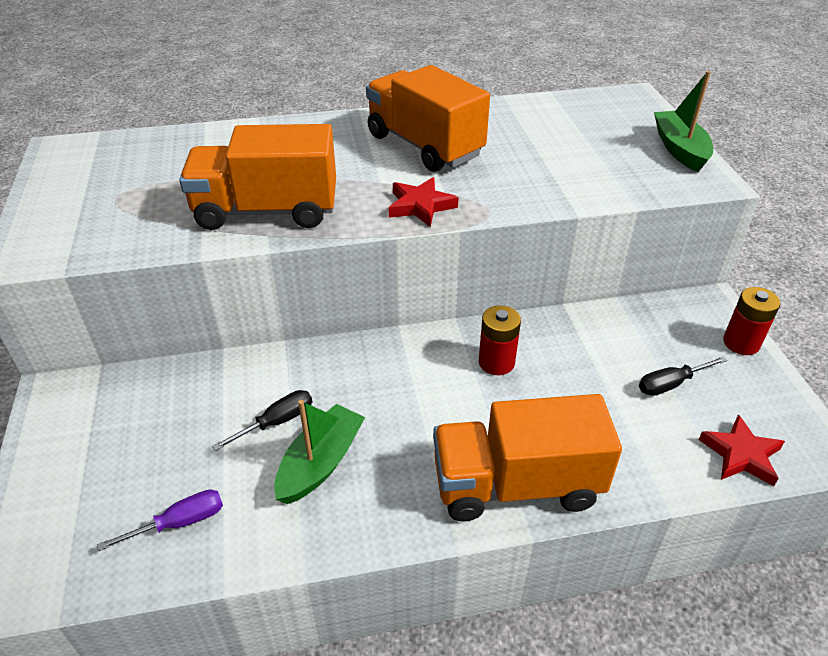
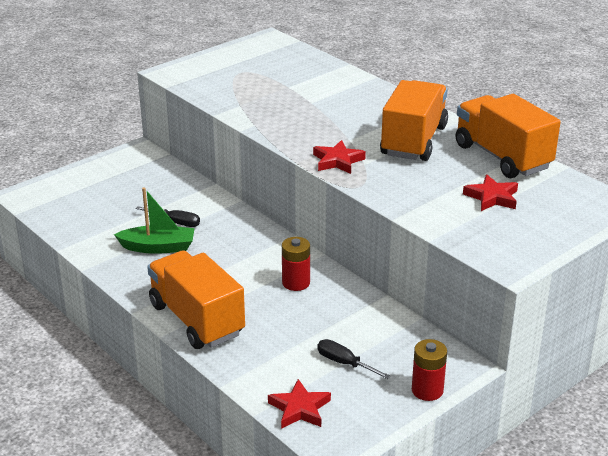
camera: 60 degrees right, 10 degrees down
purple screwdriver [97,490,223,551] -> none
orange truck [179,124,336,230] -> orange truck moved to [455,94,561,178]
green boat [654,71,713,172] -> none
none -> red star [463,174,518,211]

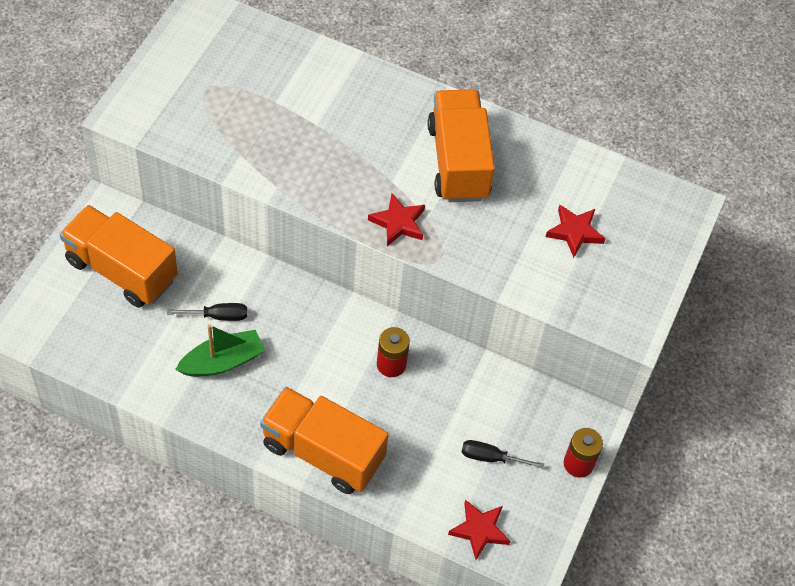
camera: 30 degrees left, 25 degrees up
orange truck [455,94,561,178] -> orange truck moved to [60,205,178,308]

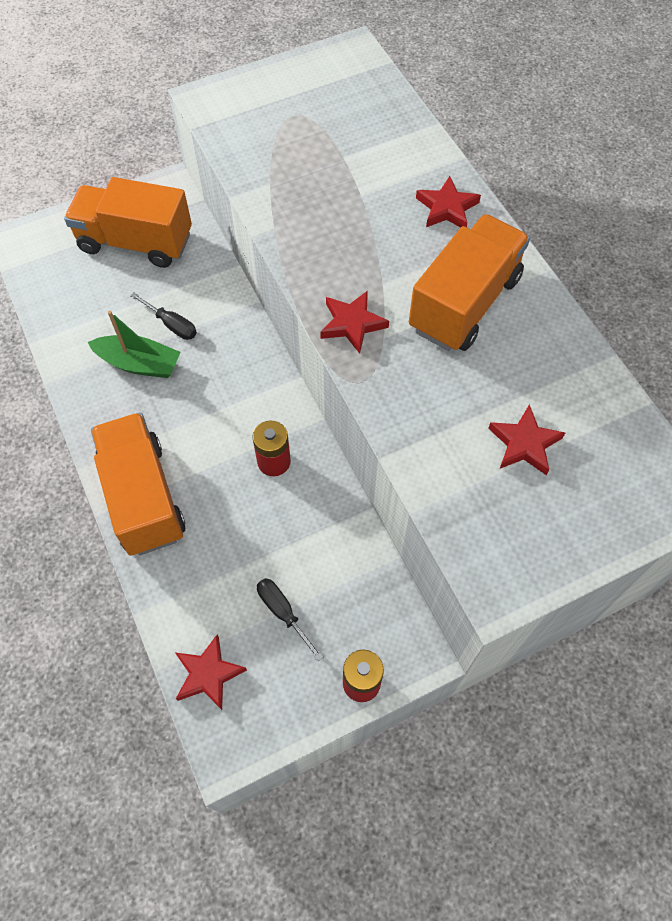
camera: 45 degrees right, 5 degrees up
orange truck [60,205,178,308] -> orange truck turned 60 degrees counterclockwise [64,177,192,268]
none -> red star [416,176,481,228]

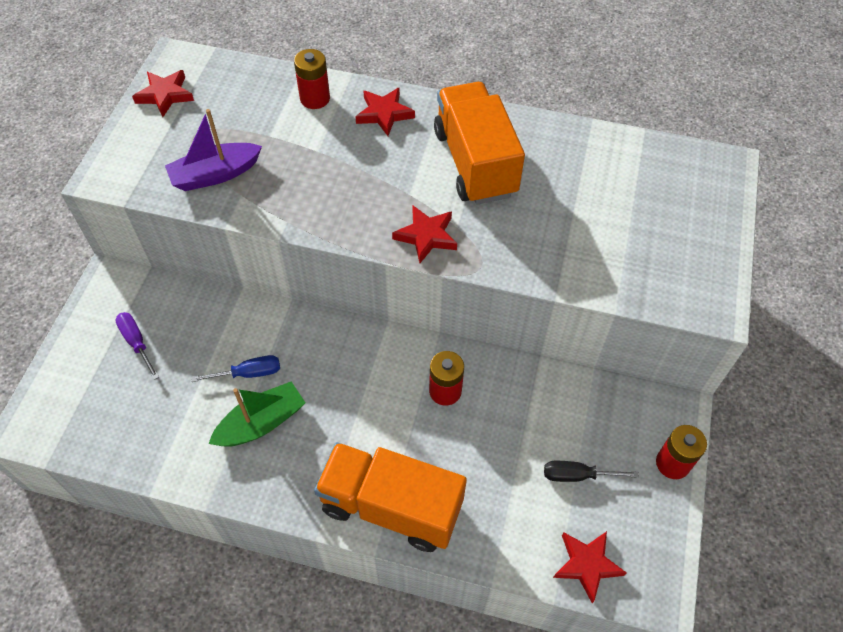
camera: 50 degrees left, 5 degrees down
orange truck [64,177,192,268] -> purple screwdriver [115,312,159,380]
black screwdriver [130,292,197,340] -> blue screwdriver [191,355,280,382]
red star [488,405,565,475] -> red star moved to [132,70,194,117]
none -> purple boat [165,109,262,191]
none -> red battery [294,49,330,109]

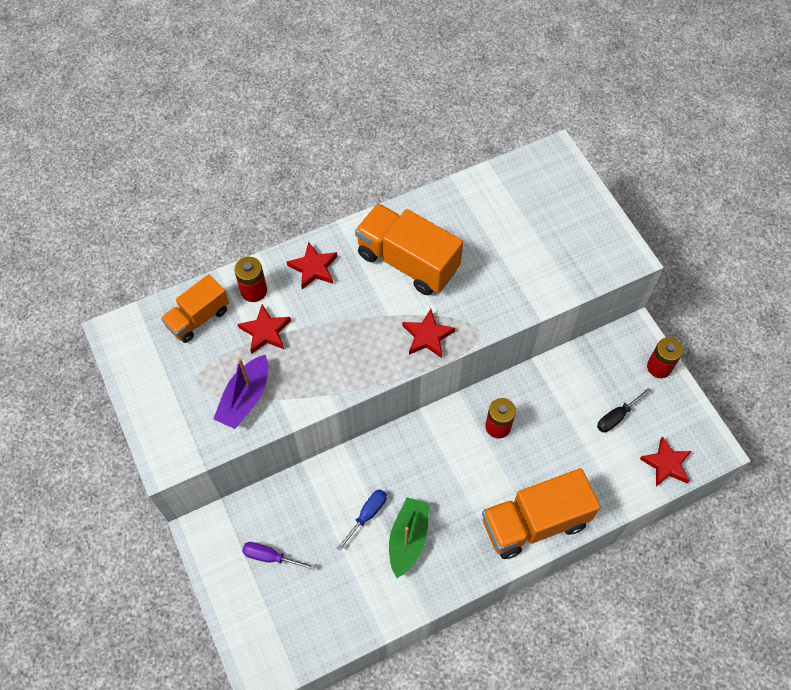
camera: 40 degrees left, 5 degrees up
red star [132,70,194,117] -> red star moved to [238,305,291,354]
none -> orange truck [161,274,229,343]

